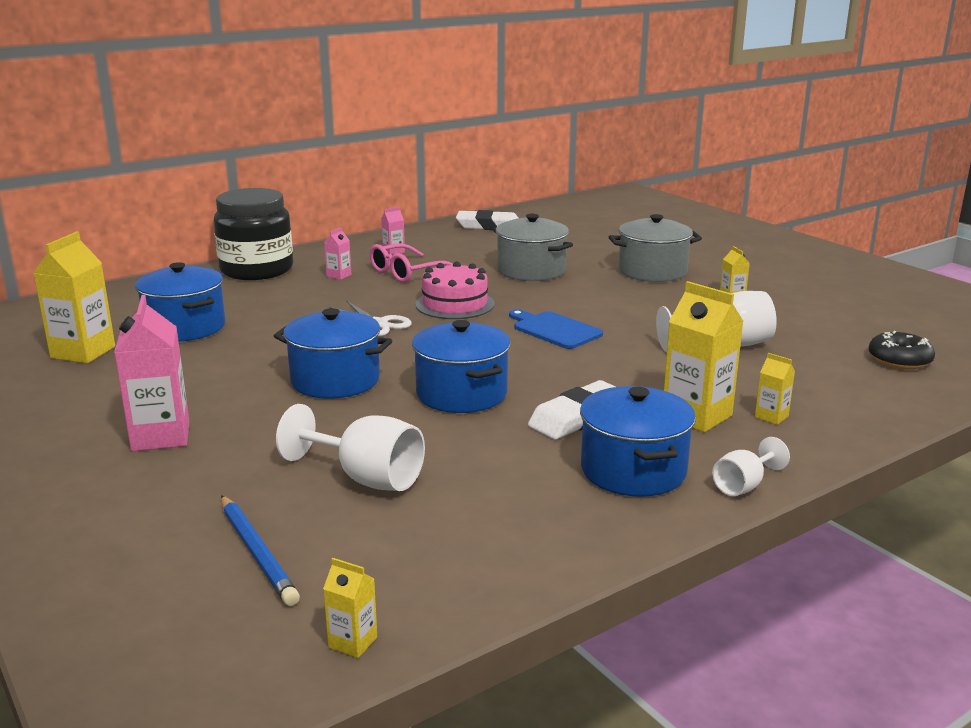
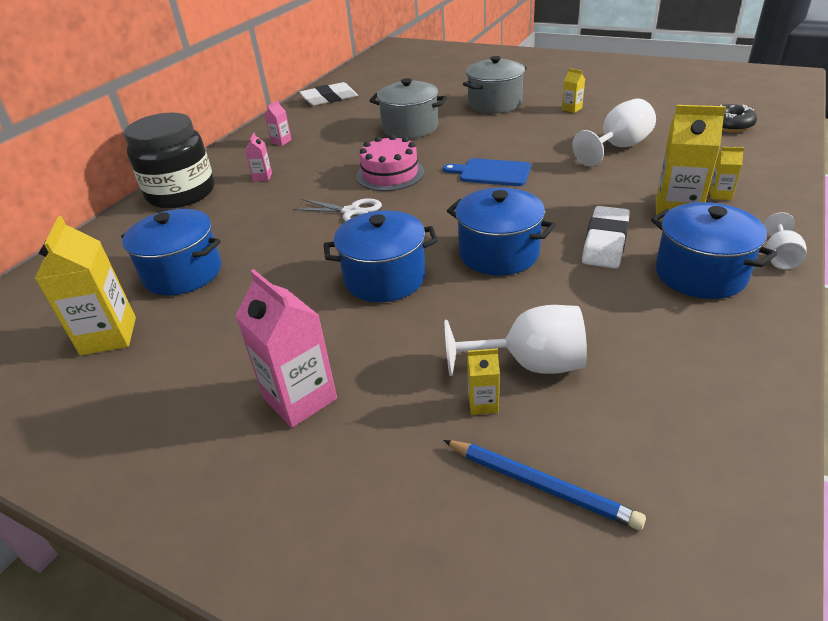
camera: 25 degrees left, 15 degrees up
yellow carton [323,558,377,658] -> yellow carton moved to [467,348,500,415]
pink glasses [370,243,453,283] -> none

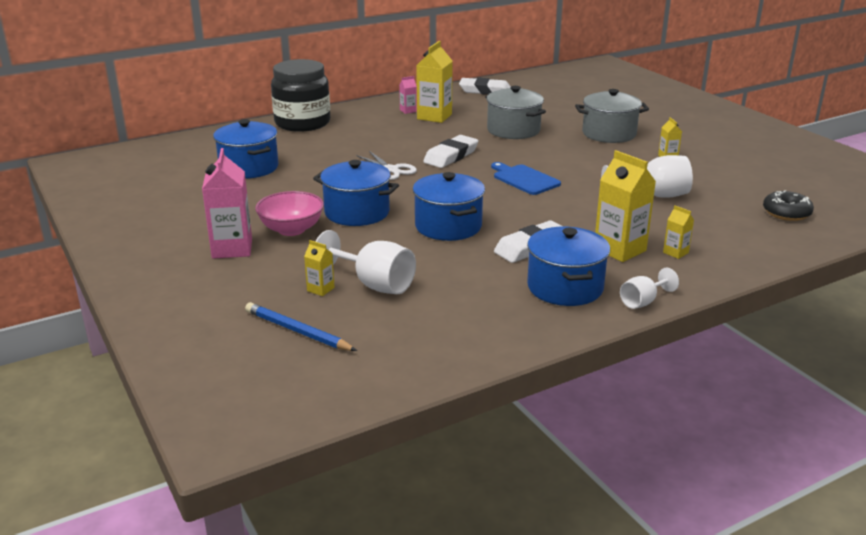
camera: 30 degrees right, 10 degrees down
yellow carton [34,216,136,356] -> yellow carton moved to [416,41,453,123]
pink carton [245,132,272,181] -> none
pink cake [356,135,424,191] -> white eraser [423,135,478,168]
blue pencil [443,440,646,530] -> blue pencil turned 150 degrees clockwise [245,302,357,351]
none -> pink bowl [255,191,324,236]

